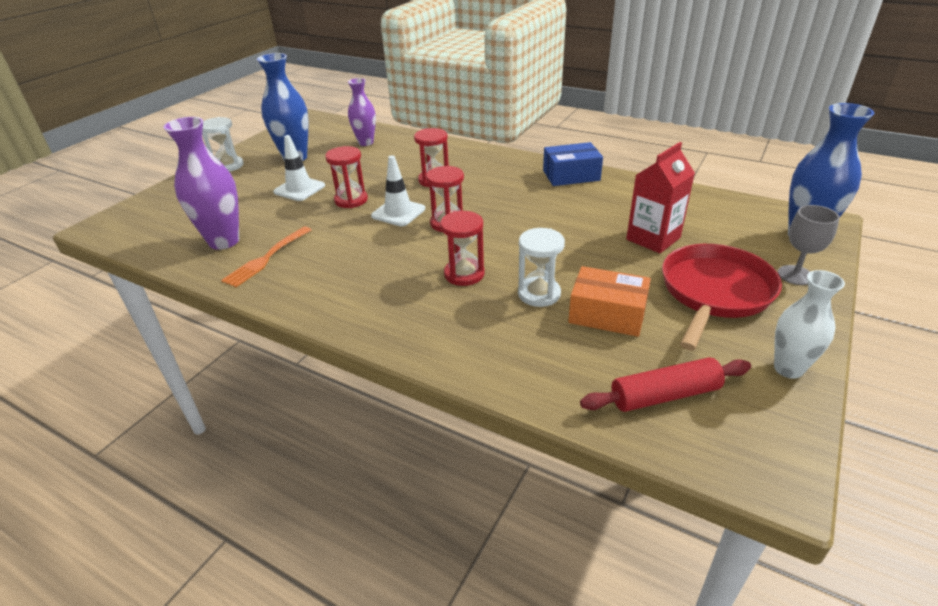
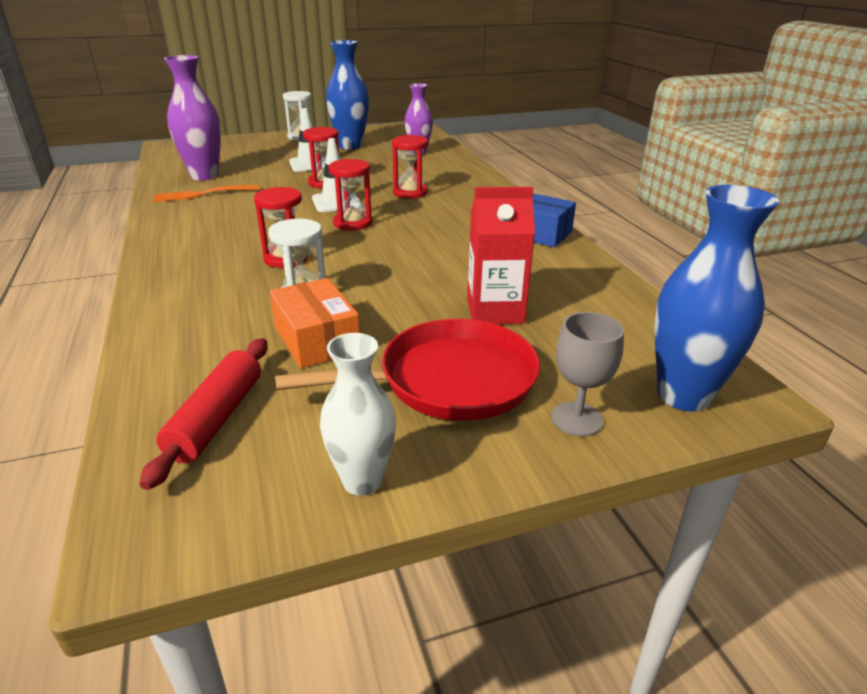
camera: 40 degrees right, 5 degrees down
red rolling pin [580,357,751,412] -> red rolling pin turned 75 degrees clockwise [140,338,268,490]

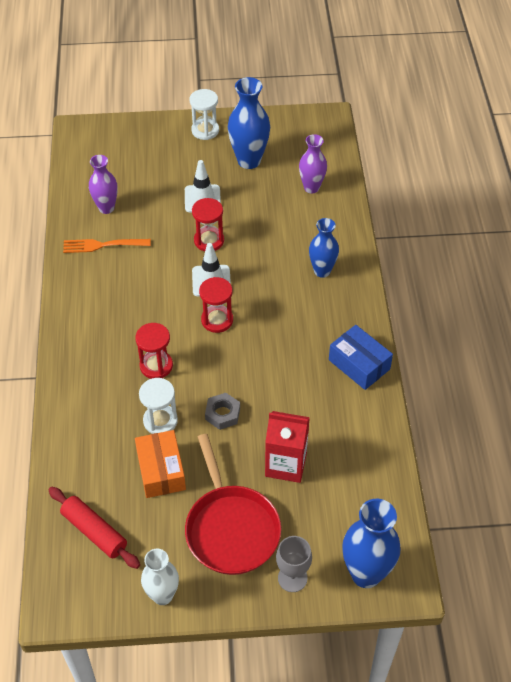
camera: 15 degrees right, 20 degrees up
red rolling pin [140,338,268,490] -> red rolling pin turned 75 degrees counterclockwise [49,487,140,569]
purple vase [164,55,221,180] -> purple vase [89,155,118,214], size x0.66
red pan [275,319,540,421] -> red pan turned 75 degrees clockwise [185,434,281,575]
red hourglass [392,135,428,199] -> none
none -> grey nut [205,393,240,430]
none -> blue vase [309,218,339,278]

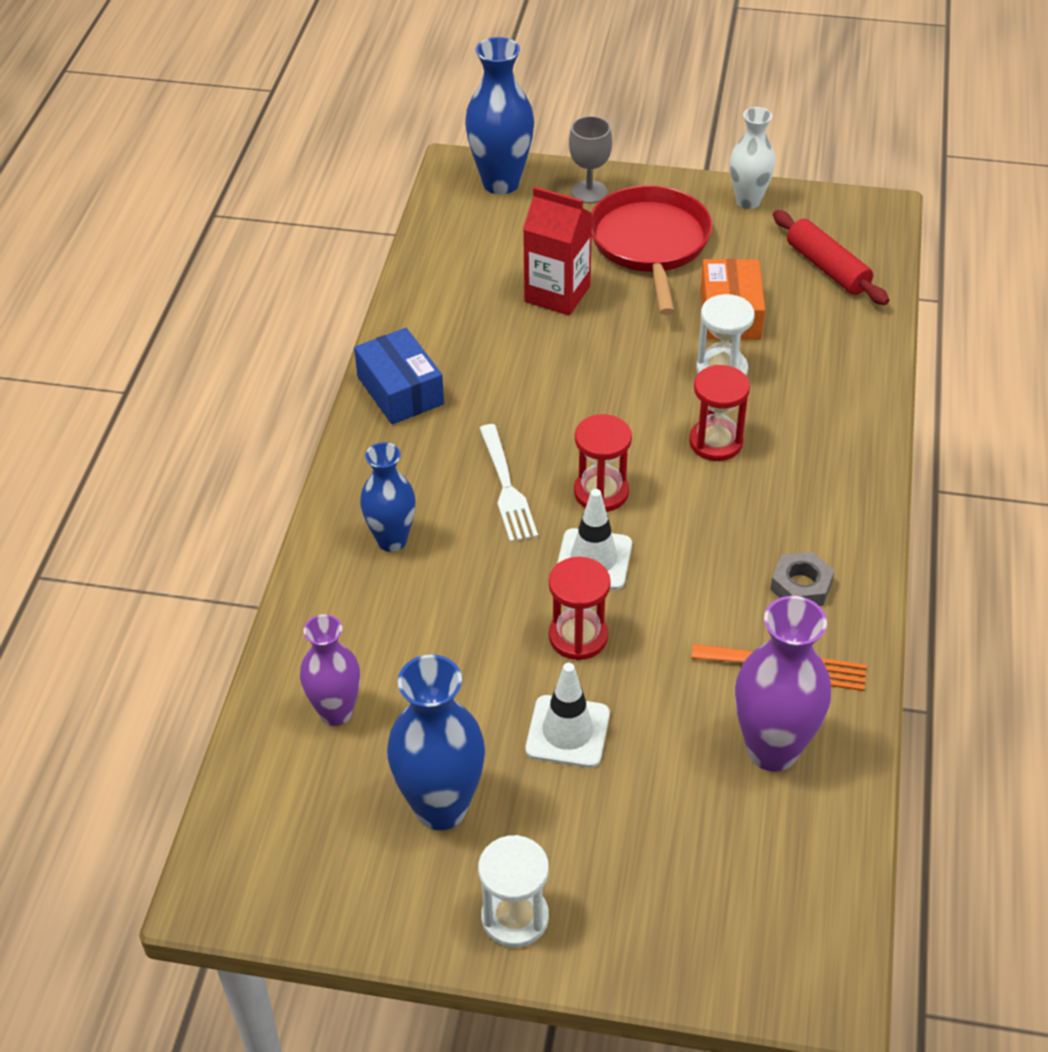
camera: 165 degrees left, 5 degrees down
purple vase [89,155,118,214] -> purple vase [735,596,831,772], size x1.53
grey nut [205,393,240,430] -> grey nut moved to [770,552,834,606]
none -> white fork [479,424,538,542]

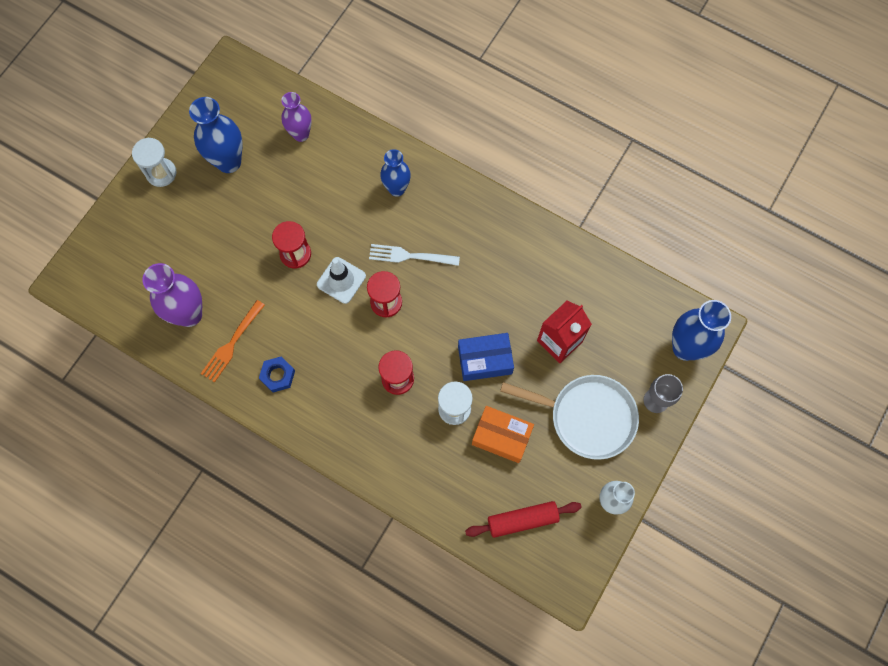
camera: 110 degrees right, 25 degrees up
blue box [354,328,444,424] -> blue box moved to [458,333,514,381]
white traffic cone [525,663,610,768] -> none
red pan [591,185,712,315] -> white pan [500,375,639,460]
grey nut [770,552,834,606] -> blue nut [259,357,295,392]

